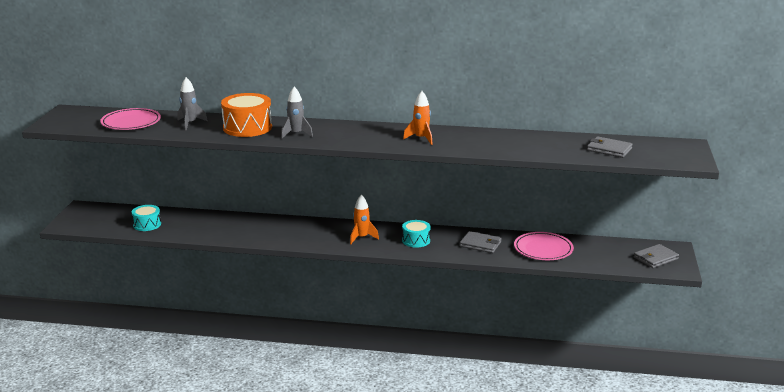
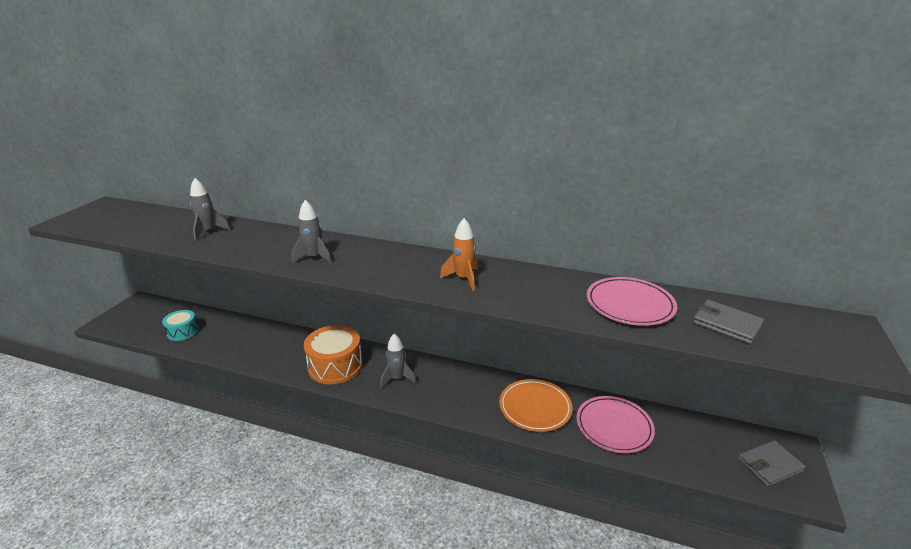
camera: 10 degrees right, 5 degrees up
pink plate [100,108,161,130] -> pink plate moved to [587,277,677,326]
orange drum [221,93,272,137] -> orange drum moved to [304,325,363,384]
orange rocket [350,195,379,244] -> grey rocket [380,334,416,388]
turquoise drum [402,220,431,247] -> none
grey wallet [460,231,501,253] -> orange plate [499,379,573,432]

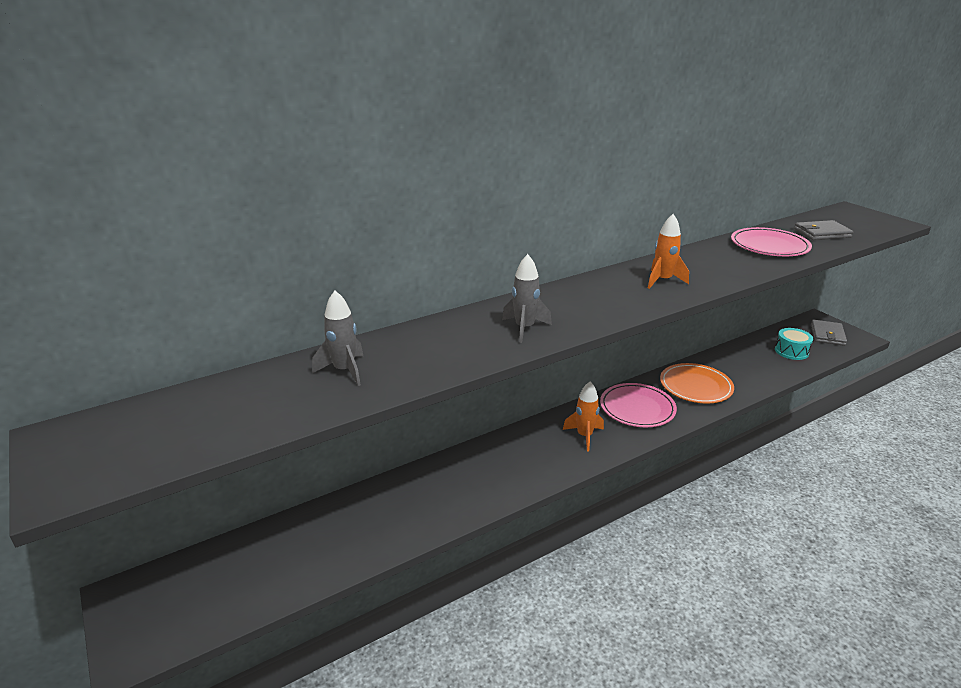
camera: 50 degrees left, 0 degrees up
turquoise drum [162,310,199,341] -> turquoise drum moved to [775,328,813,360]
orange drum [304,325,363,384] -> none
grey rocket [380,334,416,388] -> orange rocket [563,381,604,452]
pink plate [576,396,655,453] -> pink plate moved to [600,383,677,427]

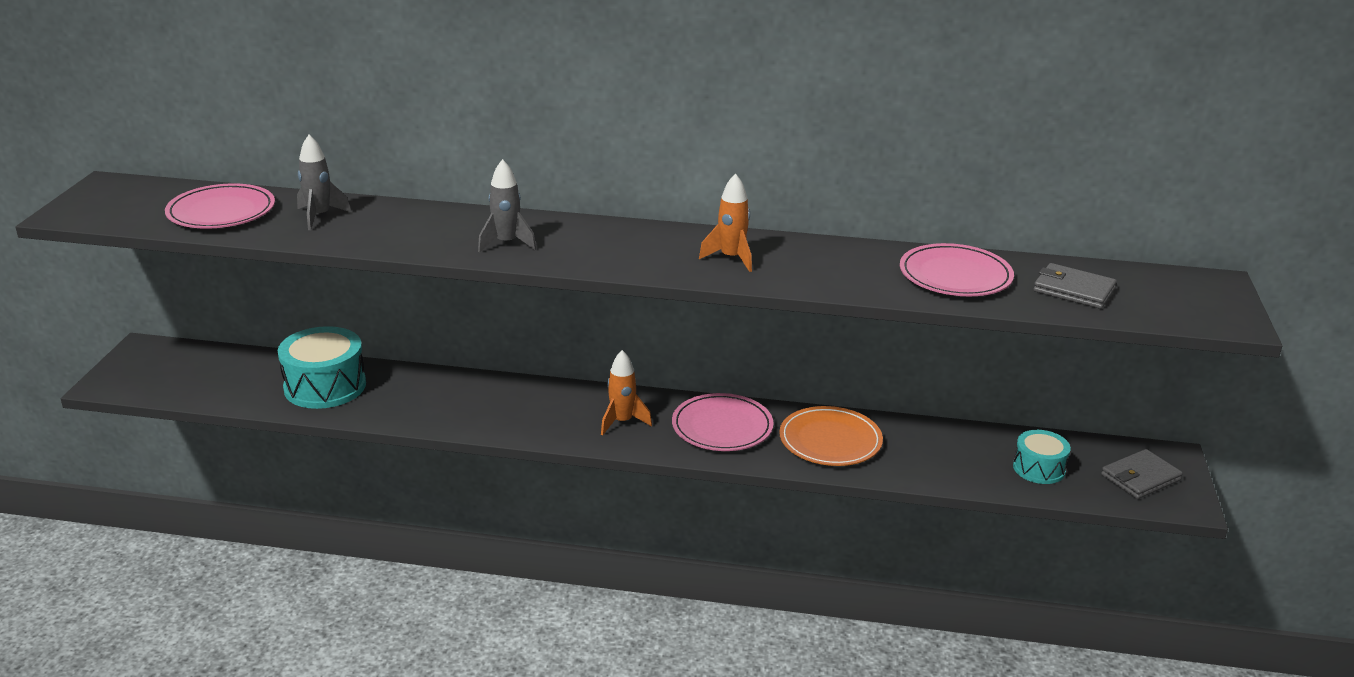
camera: 40 degrees right, 0 degrees up
none -> pink plate [165,183,275,229]
none -> turquoise drum [278,326,366,409]

